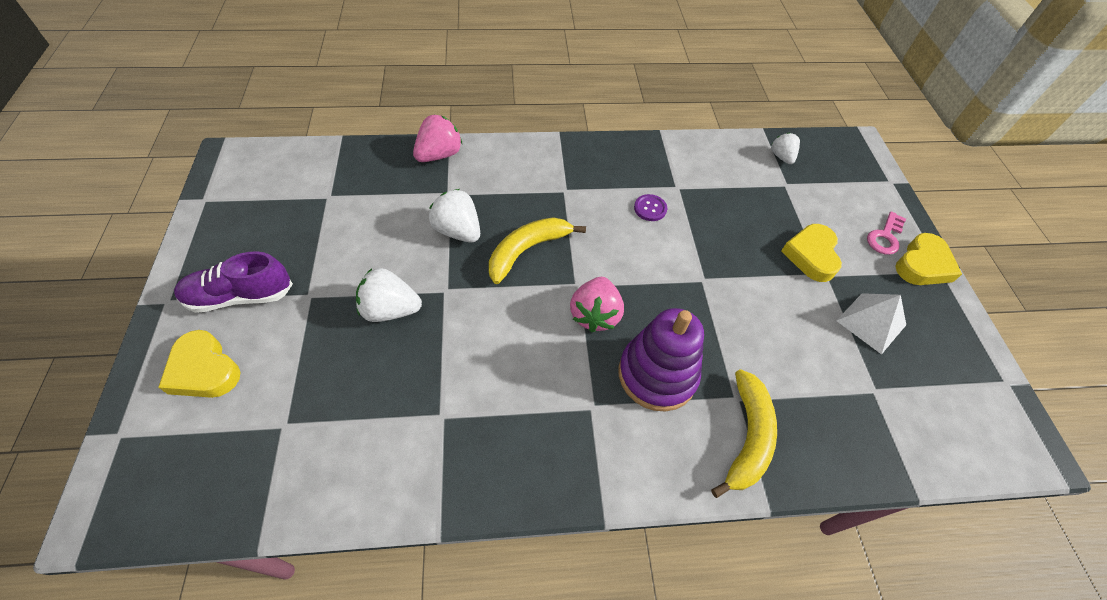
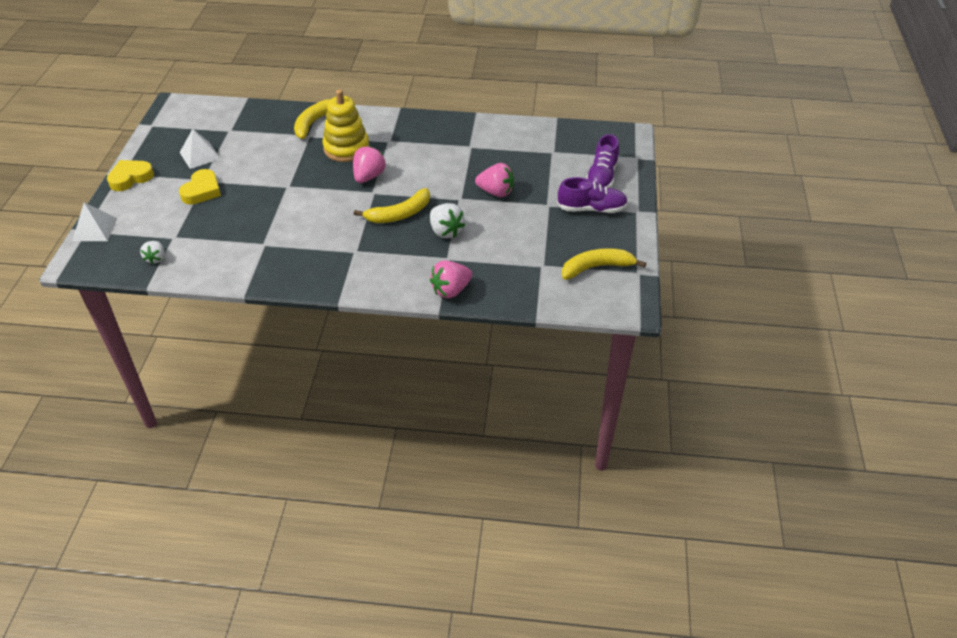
camera: 165 degrees left, 10 degrees down
yellow heart [158,330,241,398] -> purple shoe [586,134,619,188]
white strawberry [356,268,422,322] -> pink strawberry [475,163,514,197]
purple stacking toy [619,308,704,412] -> yellow stacking toy [323,89,370,162]
purple button [634,194,667,221] -> none
pink key [867,211,906,255] -> none
none -> white pyramid [73,202,117,241]
none -> yellow banana [562,248,647,280]

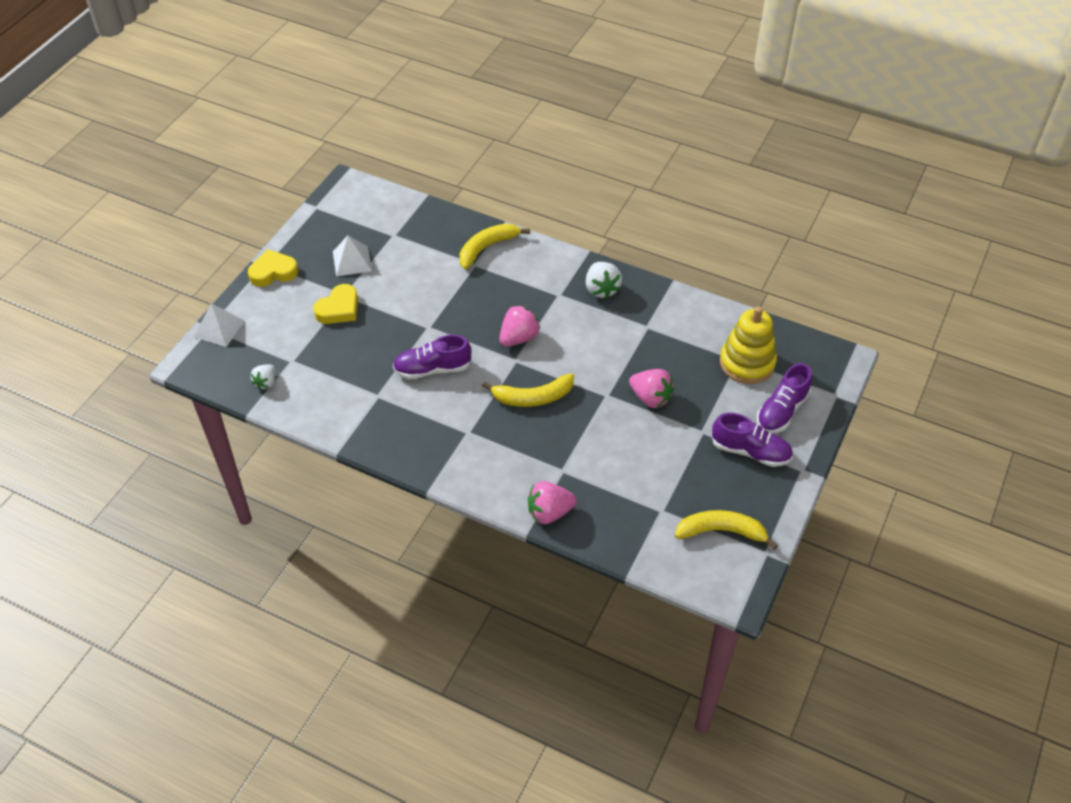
camera: 20 degrees right, 5 degrees up
yellow stacking toy [323,89,370,162] -> yellow stacking toy moved to [720,306,777,384]
white strawberry [430,203,465,238] -> white strawberry moved to [586,262,622,299]
none -> purple shoe [393,335,472,379]

